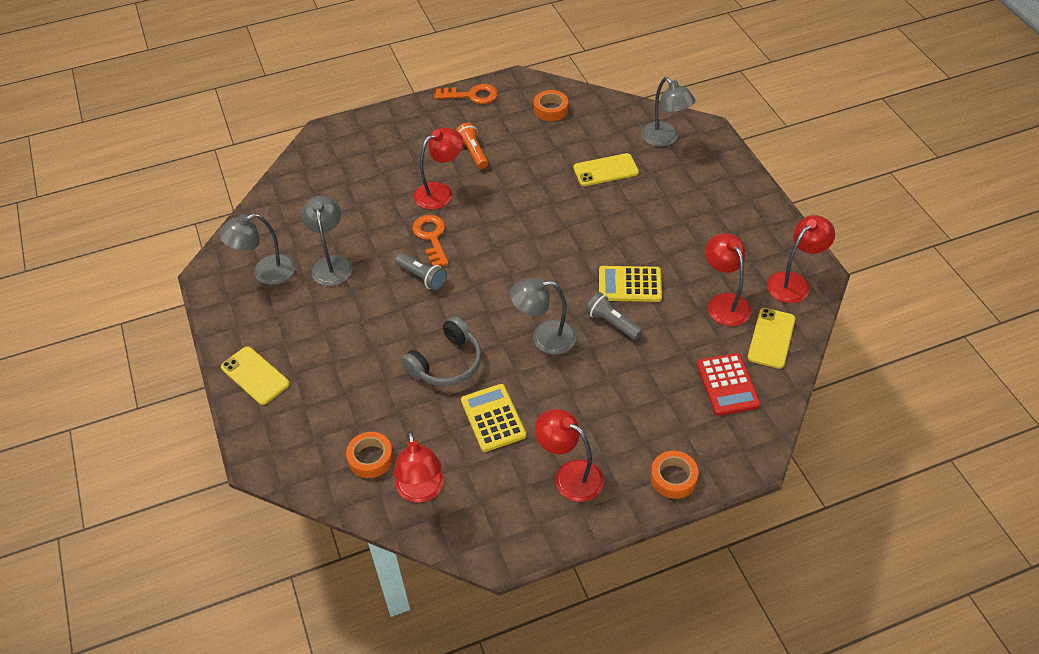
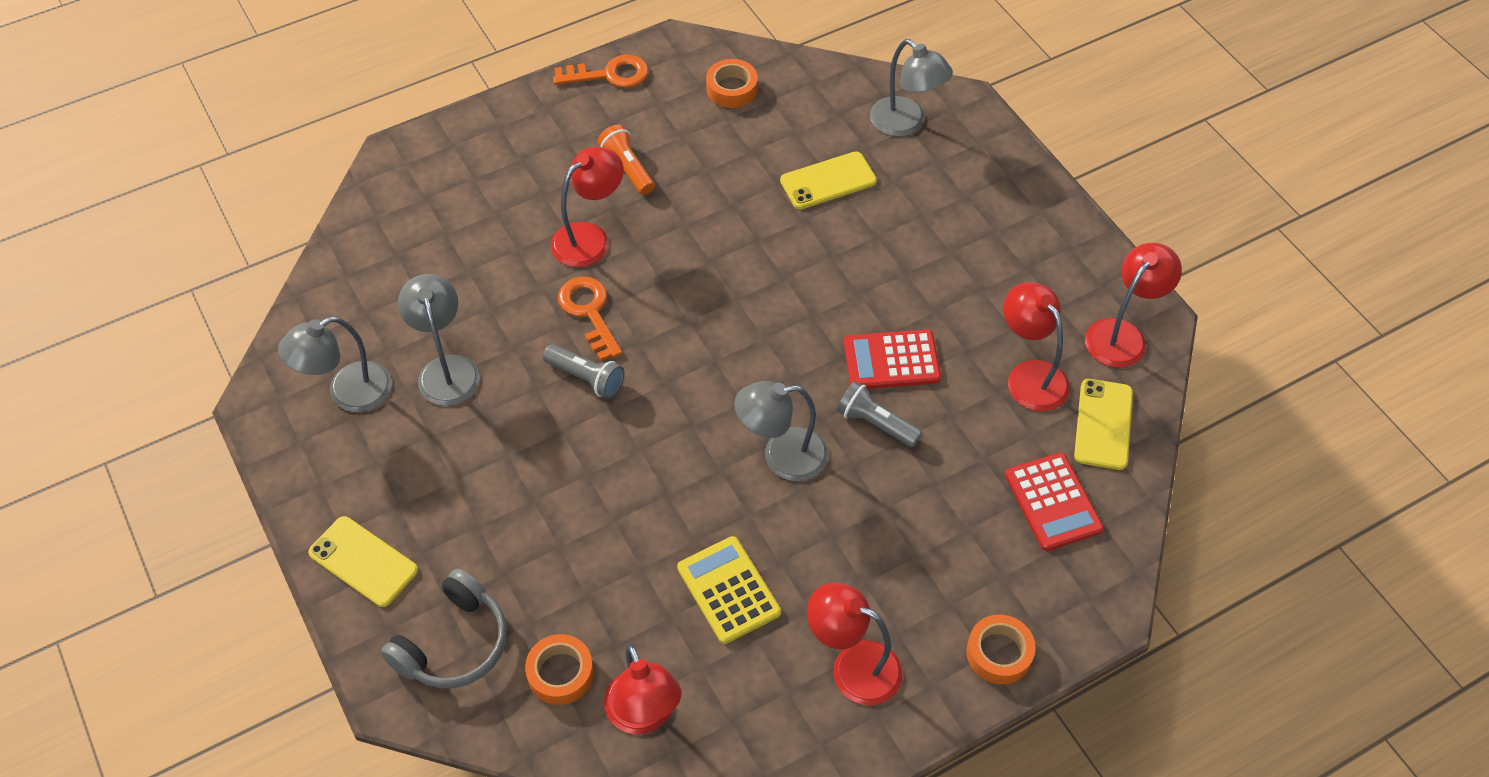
camera: 10 degrees left, 5 degrees up
grey headphones [401,316,482,386] -> grey headphones moved to [381,569,507,688]
yellow calculator [599,266,662,302] -> red calculator [844,329,941,389]

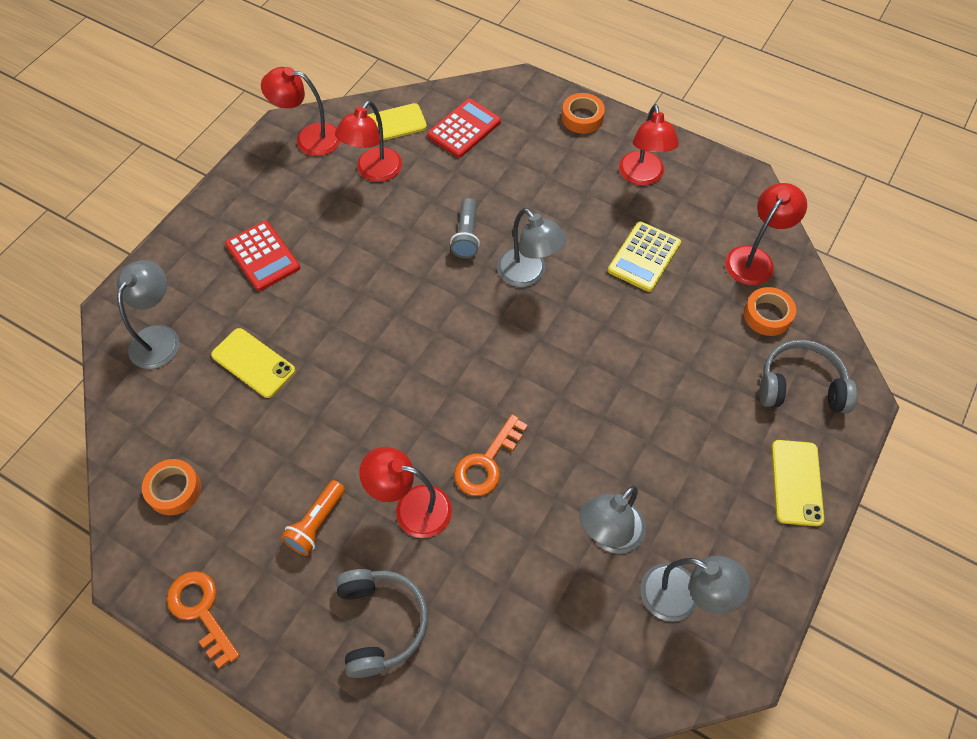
camera: 120 degrees left, 5 degrees up
grey flashlight [543,344,625,399] -> none
red calculator [844,329,941,389] -> red calculator moved to [225,221,300,291]
none -> grey headphones [335,569,428,678]

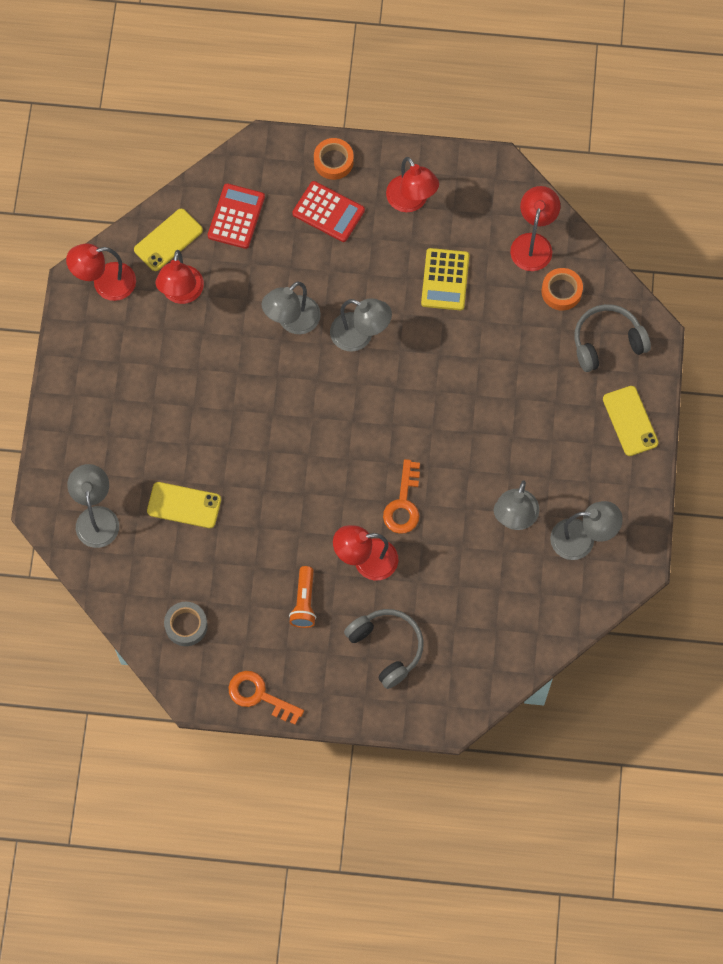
camera: 25 degrees left, 10 degrees up
orange tape [142,459,201,515] -> grey tape [164,602,208,646]
red calculator [225,221,300,291] -> red calculator moved to [292,181,365,242]
grey flashlight [450,198,480,258] -> grey lamp [262,282,321,334]

